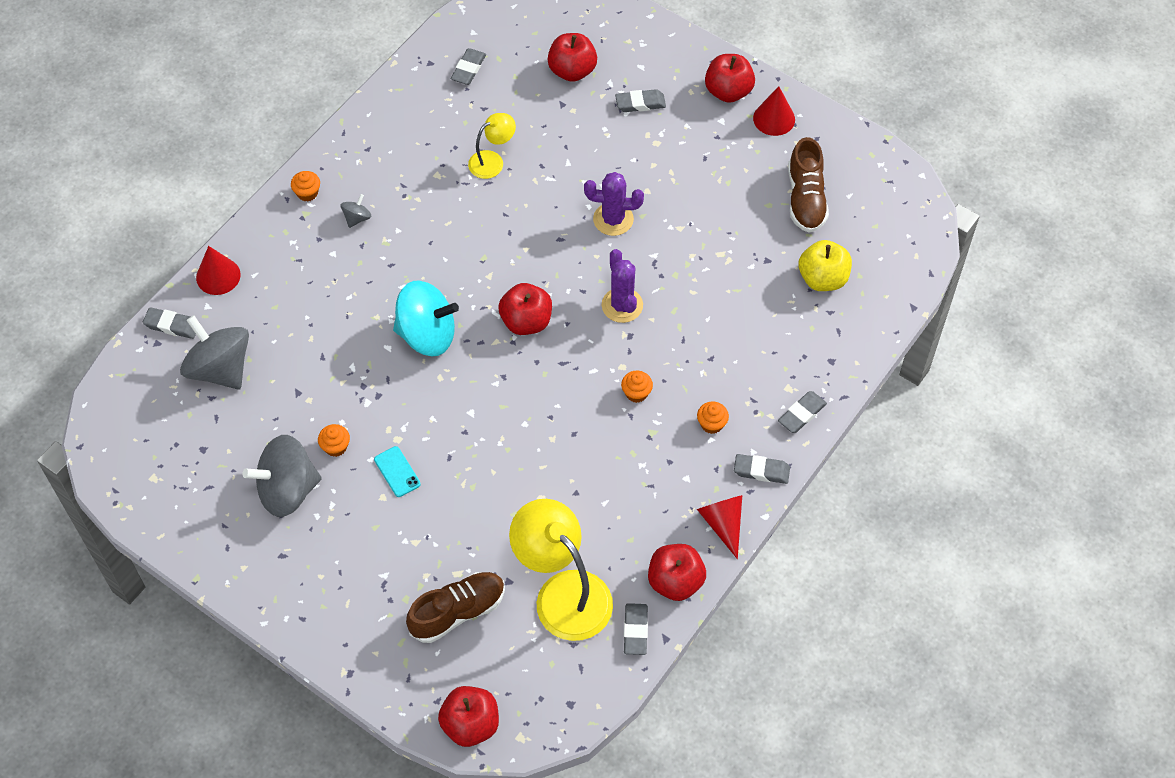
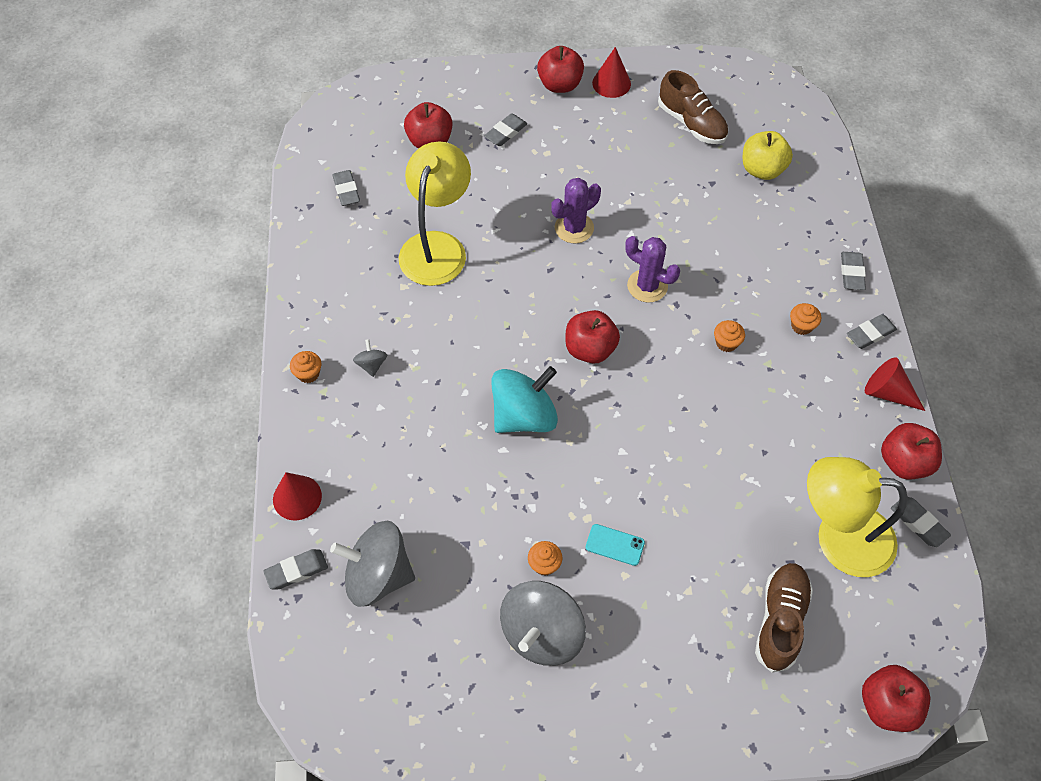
camera: 40 degrees left, 0 degrees up
yellow lamp [468,113,516,179] -> yellow lamp [399,142,471,286], size x1.91

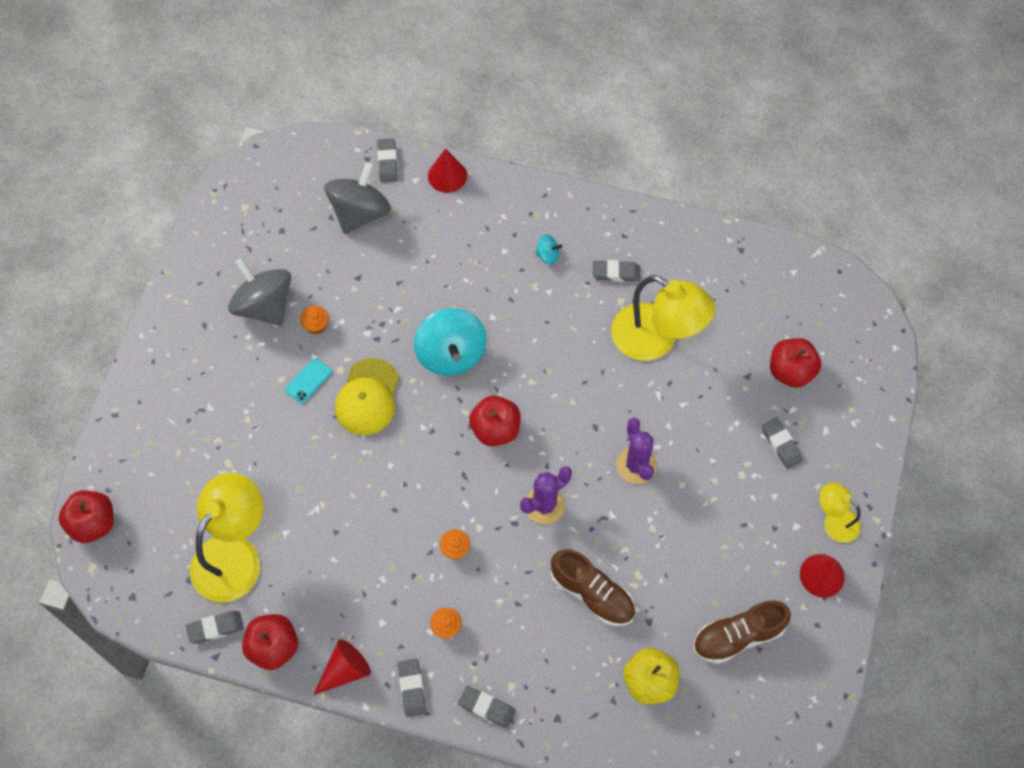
camera: 110 degrees right, 5 degrees up
orange cupcake [290,351,321,383] -> none
grey eraser [332,170,360,206] -> grey eraser moved to [593,260,640,282]
grey spinning top [353,339,387,377] -> turquoise spinning top [535,234,562,264]
red apple [537,46,584,93] -> yellow lamp [819,482,861,543]
brown shoe [755,563,813,673] -> brown shoe moved to [550,549,635,626]
none -> yellow cap [335,358,399,435]

